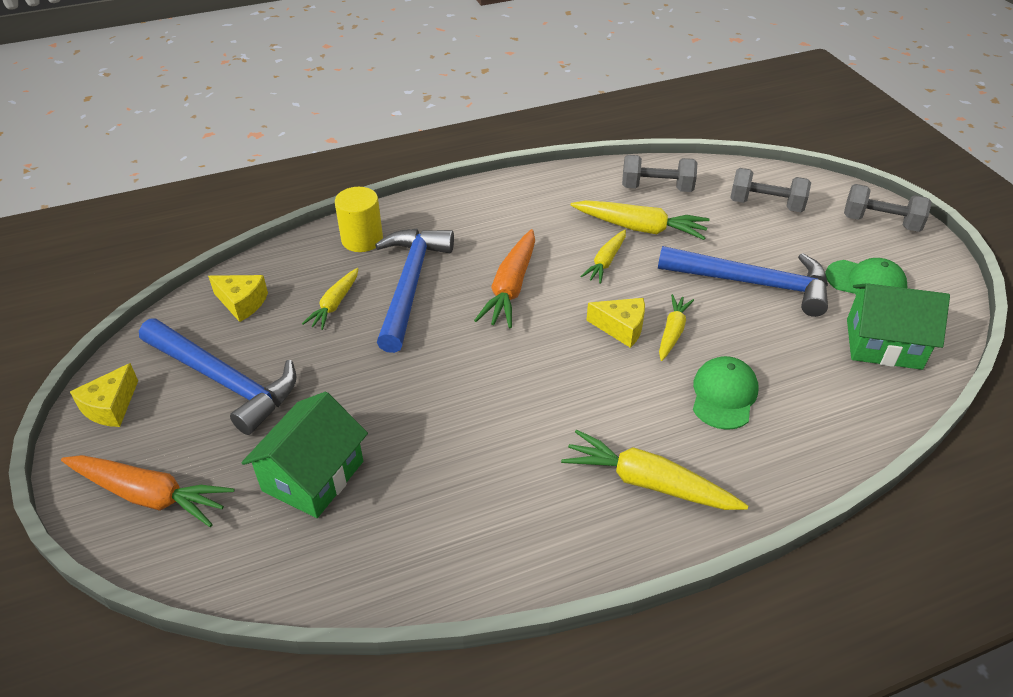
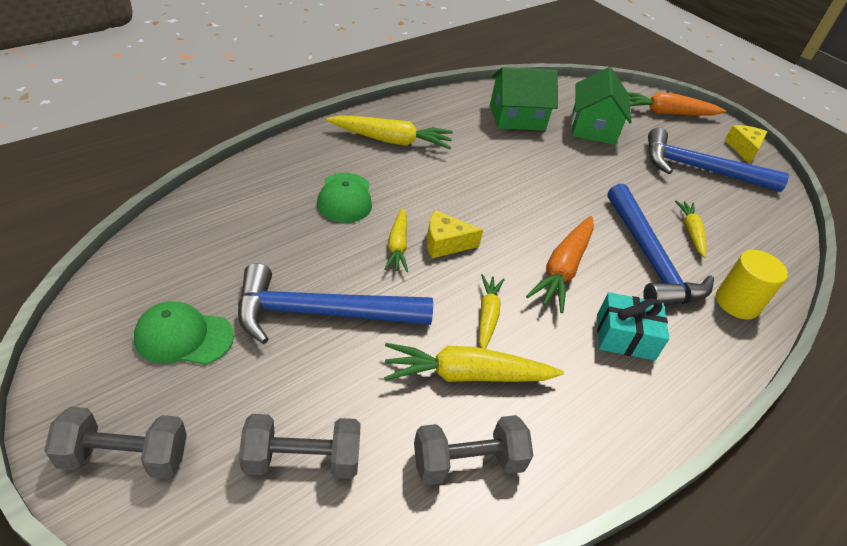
camera: 155 degrees right, 0 degrees up
yellow cheese [208,275,268,322] -> none
orange carrot [474,229,535,328] -> orange carrot turned 150 degrees counterclockwise [526,216,594,313]
green house [847,283,950,370] -> green house moved to [490,67,558,131]
none -> turquoise gift [597,292,669,361]

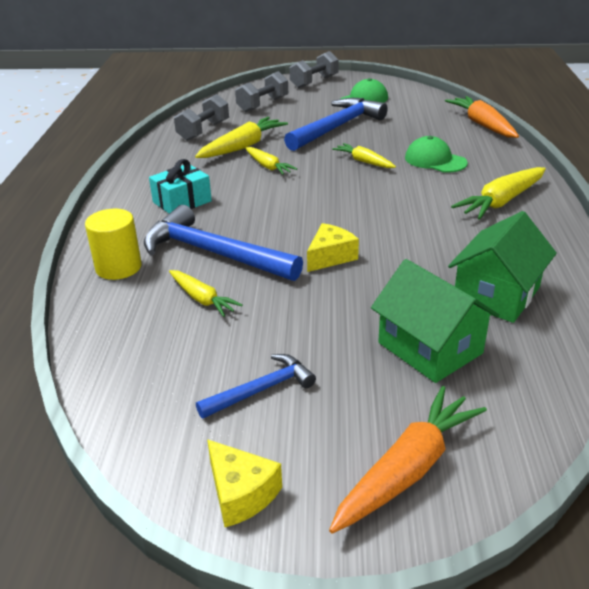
camera: 140 degrees right, 10 degrees down
yellow cheese [427,210,483,258] -> yellow cheese moved to [307,223,359,272]
orange carrot [526,216,594,313] -> orange carrot moved to [445,96,519,138]
blue hammer [648,128,789,192] -> blue hammer [196,354,316,419], size x0.54

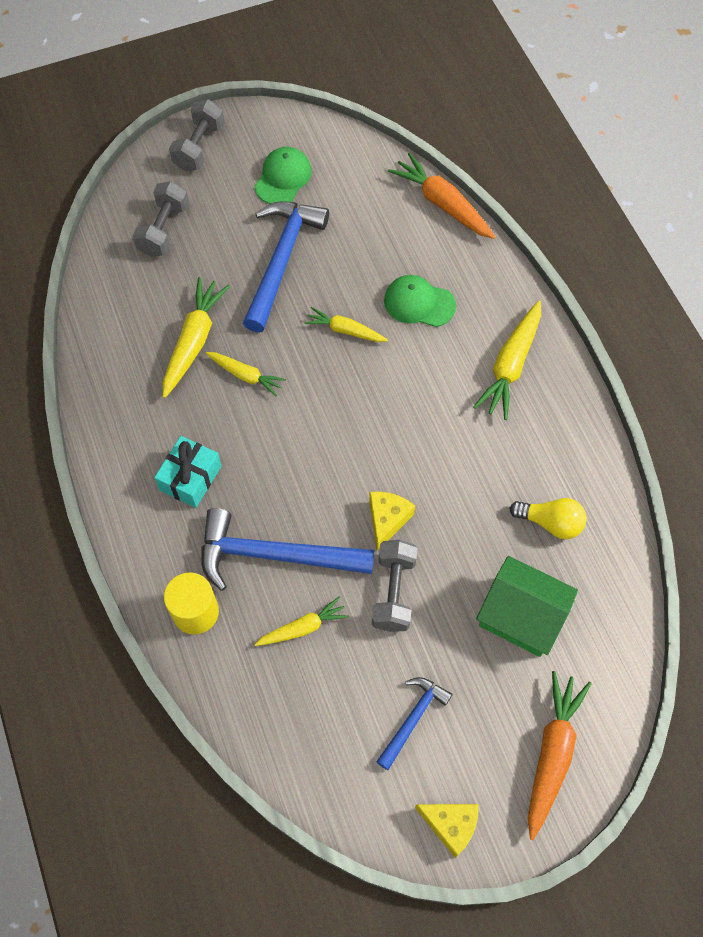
camera: 25 degrees left, 30 degrees up
yellow carrot [169,270,243,317] -> yellow carrot turned 45 degrees counterclockwise [254,597,349,646]
grey dumbbell [174,94,229,141] -> grey dumbbell moved to [372,540,417,632]
green house [448,211,557,323] -> yellow light bulb [509,498,587,539]

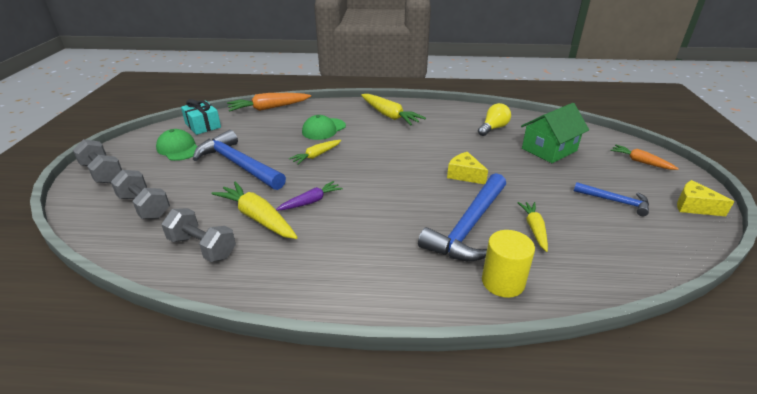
camera: 65 degrees left, 30 degrees down
turquoise gift [154,436,221,508] -> turquoise gift moved to [181,99,221,135]
yellow carrot [205,352,286,396] -> purple carrot [276,181,343,211]
grey dumbbell [372,540,417,632] -> grey dumbbell moved to [161,208,236,262]
blue hammer [376,677,453,770] -> blue hammer turned 150 degrees clockwise [574,182,649,216]
yellow cheese [415,804,479,858] -> yellow cheese turned 105 degrees counterclockwise [677,180,735,216]
orange carrot [528,671,592,840] -> orange carrot [610,145,679,170], size x0.61

